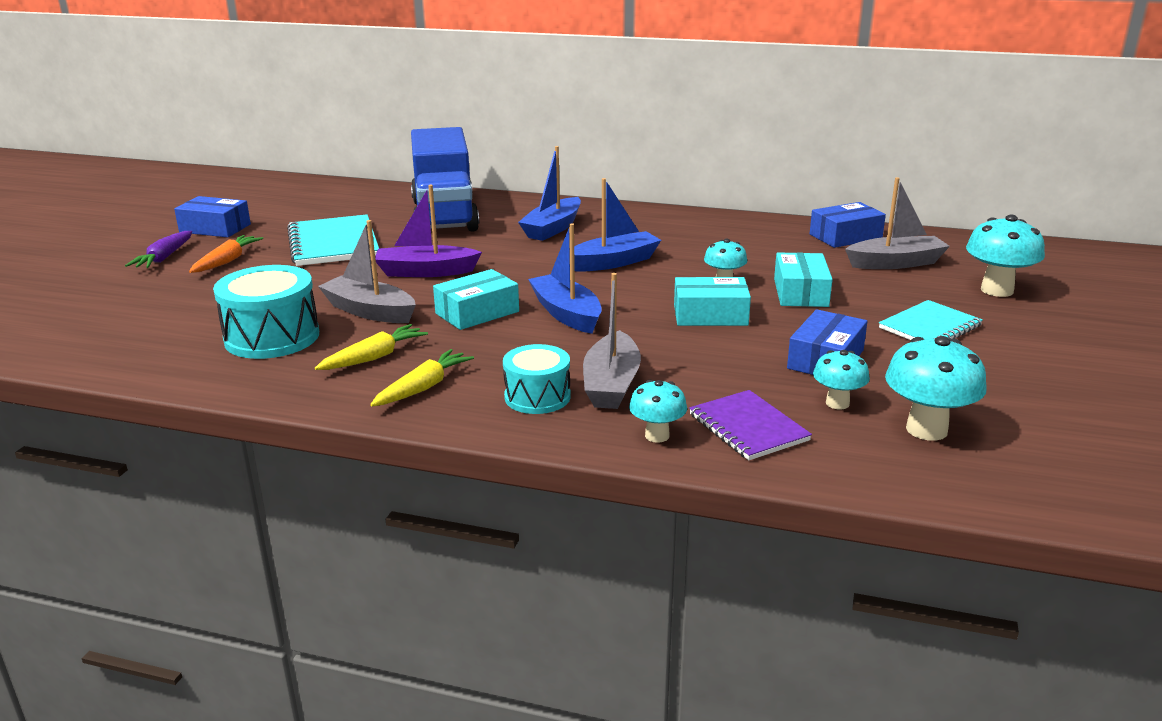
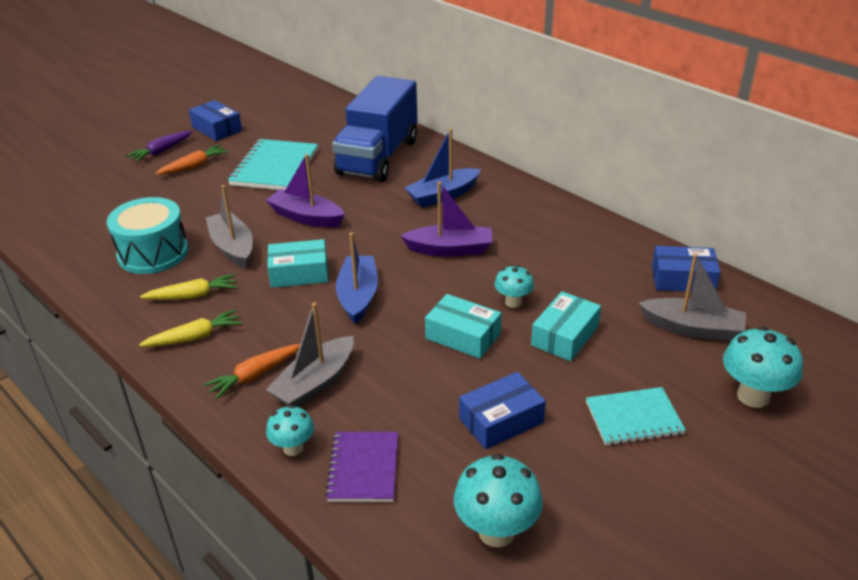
camera: 30 degrees right, 10 degrees up
turquoise drum [503,344,571,414] -> orange carrot [203,344,300,399]
blue boat [574,178,661,272] -> purple boat [400,181,492,257]
turquoise mushroom [813,350,870,410] -> none

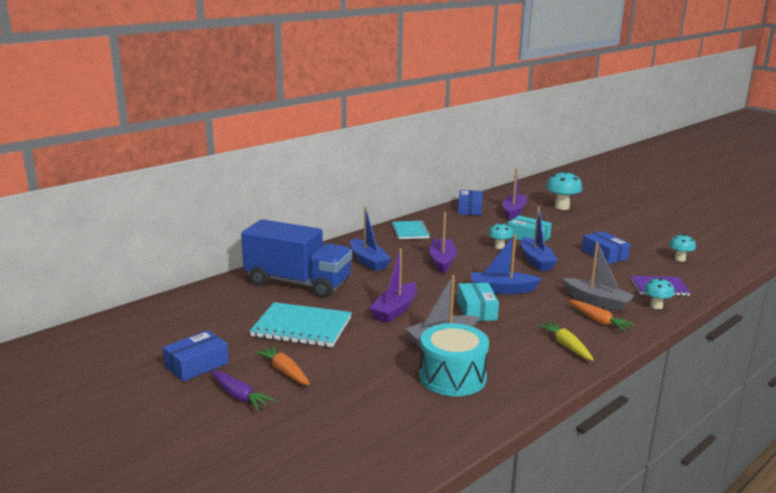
camera: 90 degrees left, 15 degrees down
yellow carrot [140,274,238,300] -> none
turquoise box [425,294,501,359] -> blue boat [521,206,558,271]
turquoise mushroom [454,454,543,547] -> turquoise mushroom [669,234,696,262], size x0.60
turquoise notebook [586,387,686,445] -> turquoise notebook moved to [392,221,430,239]
grey boat [639,254,746,341] -> purple boat [502,168,527,220]

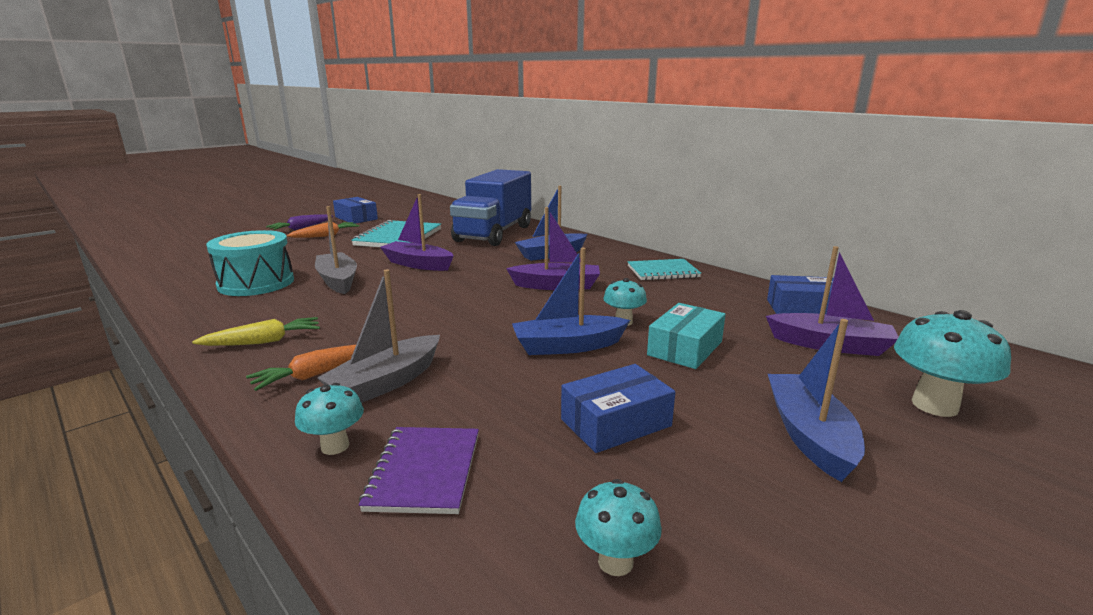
camera: 90 degrees right, 0 degrees up
turquoise box [457,283,499,321] -> none
blue boat [471,234,542,294] -> blue boat moved to [768,319,865,482]

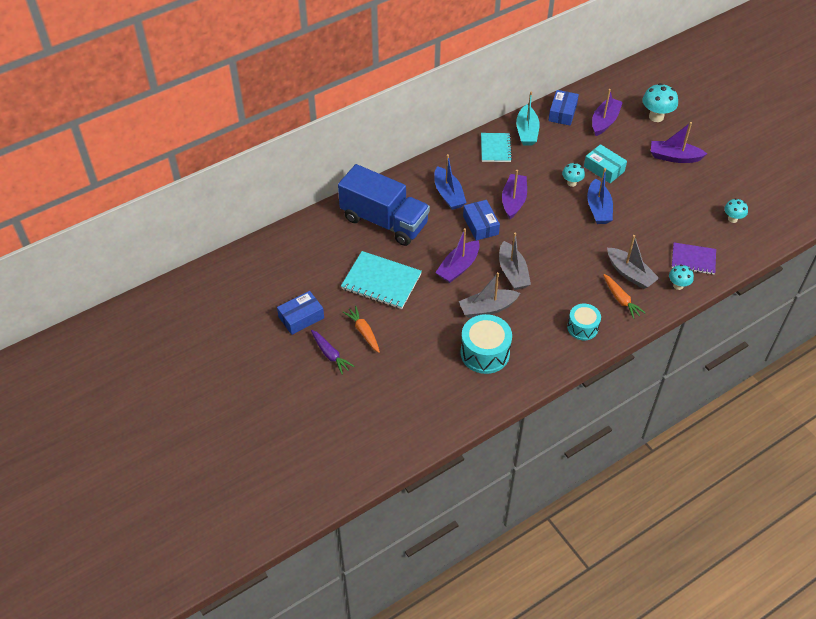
camera: 80 degrees left, 30 degrees up
yellow carrot [192,317,320,346] -> turquoise drum [567,304,601,340]
blue box [561,364,675,453] -> blue box moved to [463,200,500,241]
blue boat [768,319,865,482] -> purple boat [651,122,707,163]
none -> grey boat [499,232,531,290]
none -> turquoise boat [516,91,540,146]

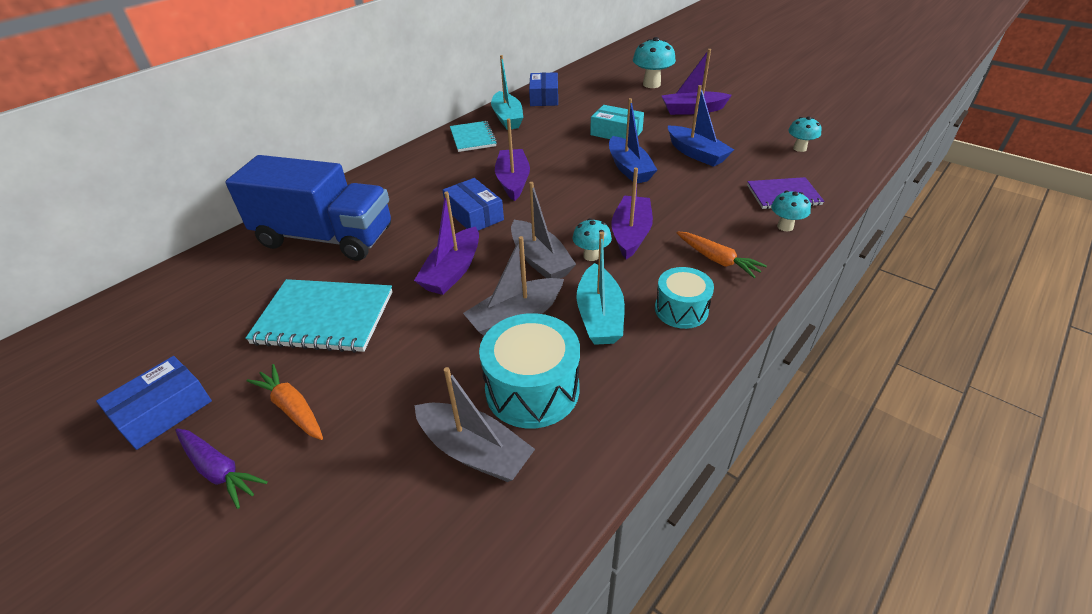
camera: 15 degrees left, 10 degrees down
blue boat [434,154,467,210] -> blue boat moved to [668,85,734,167]
turquoise mushroom [562,163,585,187] -> turquoise mushroom moved to [573,218,612,261]
purple boat [592,89,623,136] -> purple boat moved to [611,168,653,259]
grey boat [607,235,659,289] -> grey boat moved to [414,367,535,482]
none -> turquoise boat [576,232,625,345]

